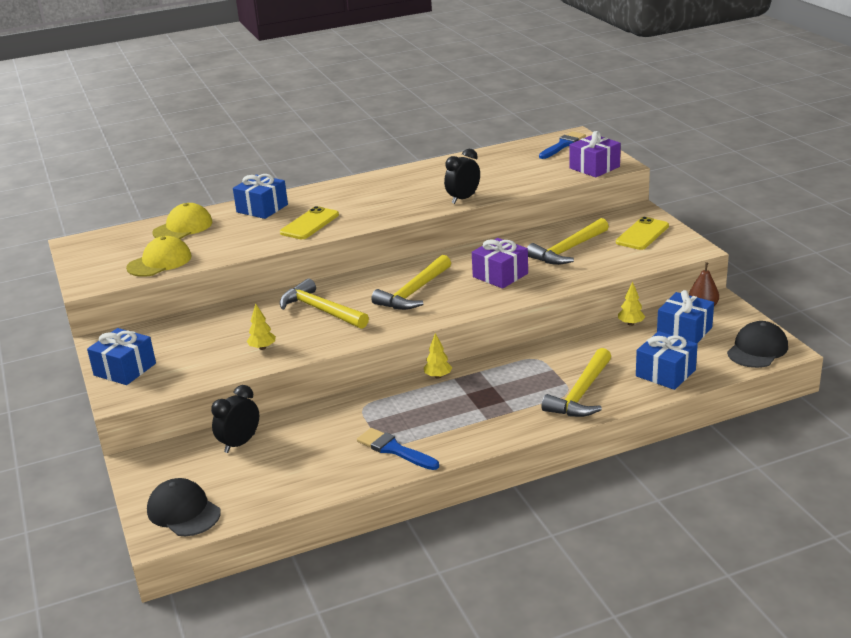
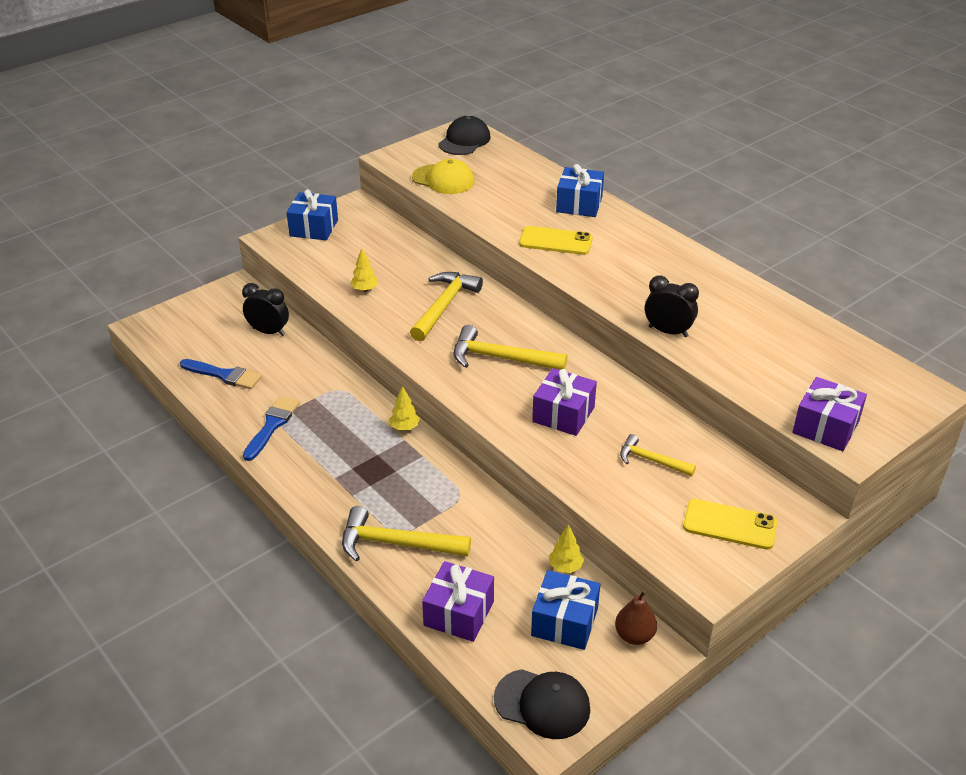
camera: 70 degrees right, 10 degrees up
black cap [147,478,221,536] -> black cap moved to [439,116,490,155]
yellow cap [153,203,213,239] -> none
yellow hammer [527,218,609,265] -> yellow hammer [620,434,696,476], size x0.60
blue brush [539,131,586,159] -> blue brush moved to [180,359,262,389]
blue gift [636,331,698,390] -> purple gift [422,561,494,642]

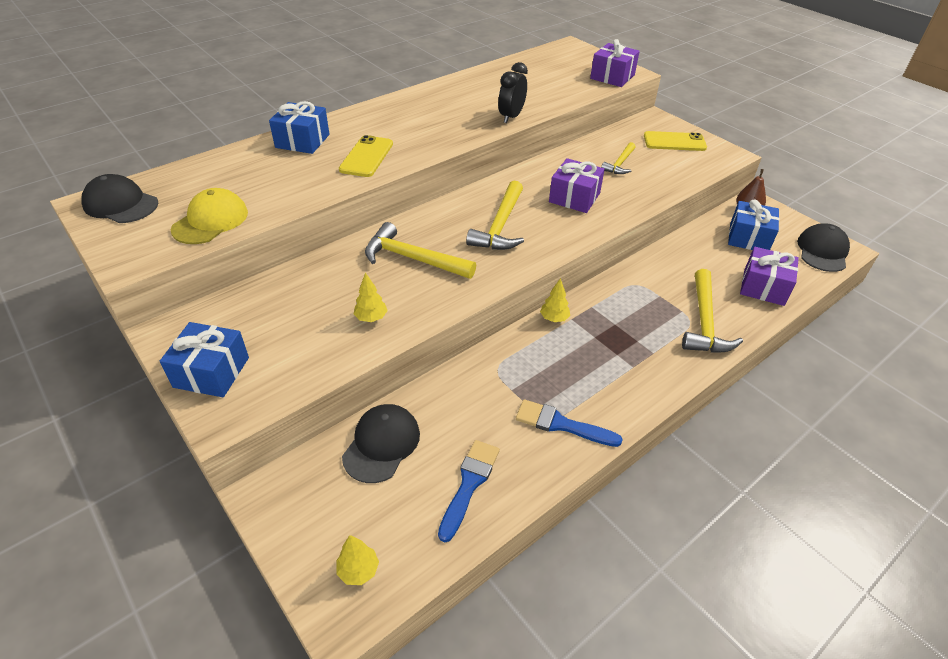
camera: 90 degrees left, 5 degrees up
black clock [242,283,289,336] -> black cap [342,404,420,483]
yellow tree [549,525,584,573] -> yellow tree moved to [336,535,379,585]
yellow phone [683,499,777,550] -> yellow phone turned 75 degrees clockwise [644,131,707,151]

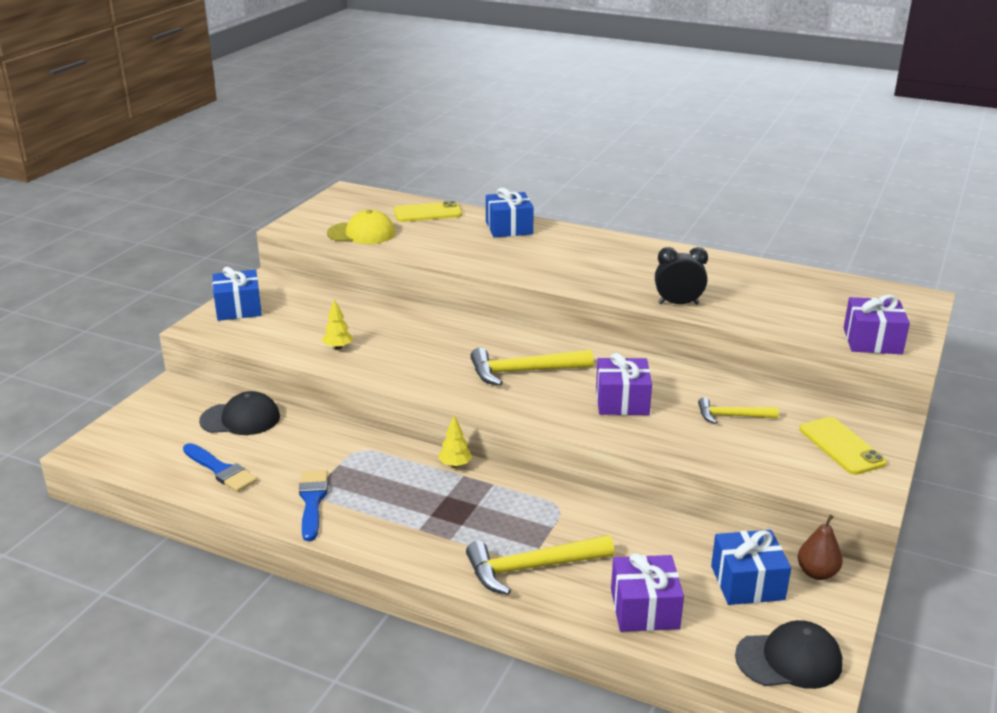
camera: 65 degrees right, 15 degrees down
black cap [81,174,158,223] -> none
yellow tree [336,535,379,585] -> none
yellow phone [339,135,393,177] -> yellow phone moved to [394,201,462,222]
yellow hammer [365,222,476,279] -> none
blue brush [438,440,500,542] -> blue brush turned 45 degrees clockwise [183,443,257,492]

